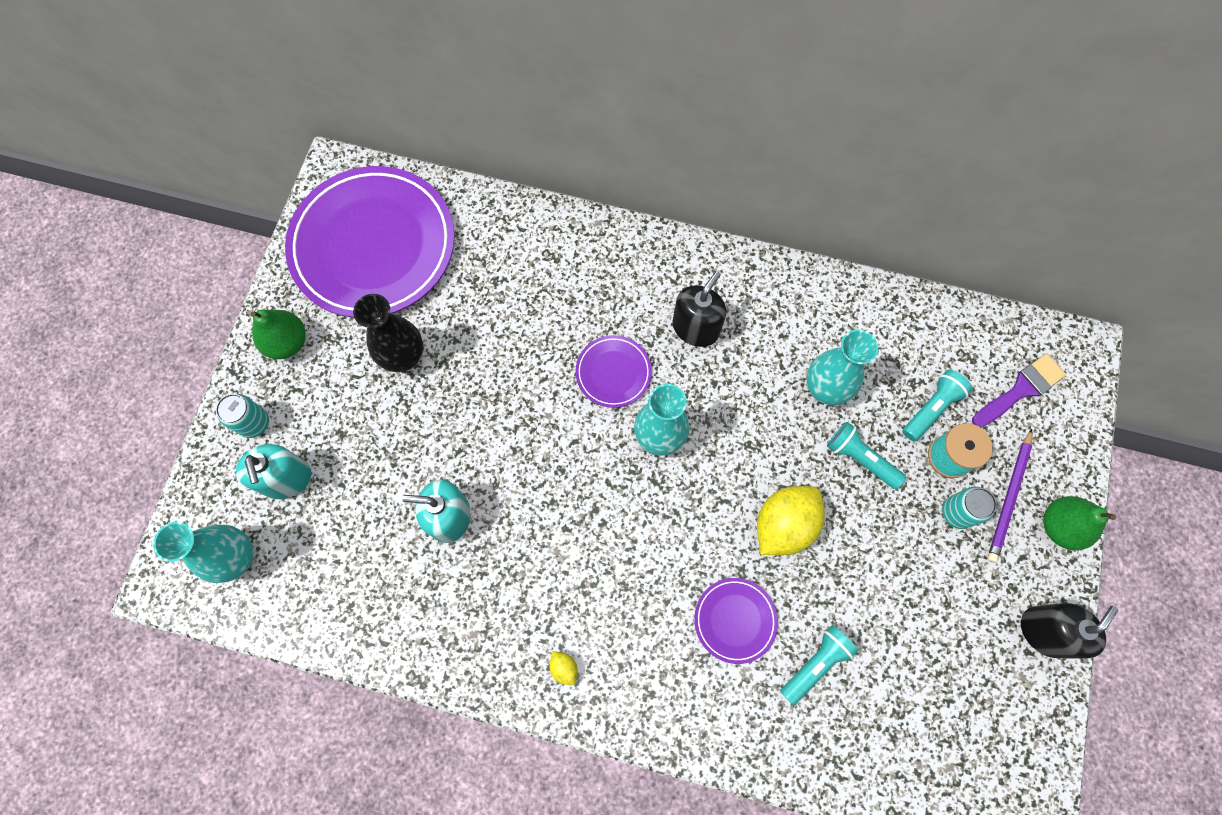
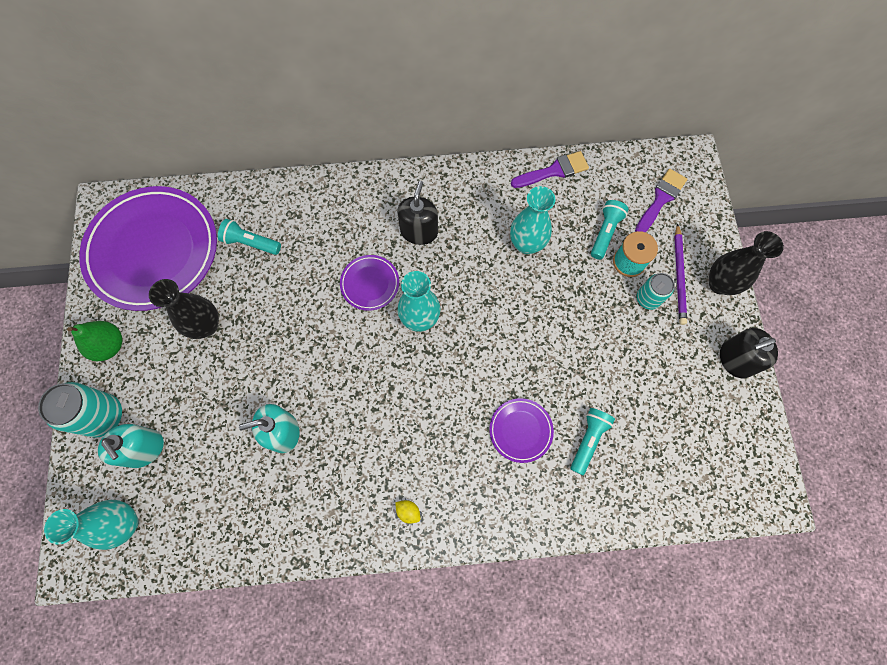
camera: 20 degrees left, 0 degrees up
turquoise can [216,394,269,438] -> turquoise can [38,382,122,438], size x1.62
yellow lemon [757,486,825,555] -> none
turquoise flashlight [827,422,906,489] -> turquoise flashlight moved to [218,219,281,255]
black soap dispenser [1021,603,1118,659] -> black soap dispenser turned 135 degrees counterclockwise [720,328,778,379]
green pear [1043,496,1116,551] -> black vase [709,231,784,295]
none -> purple brush [511,151,589,188]

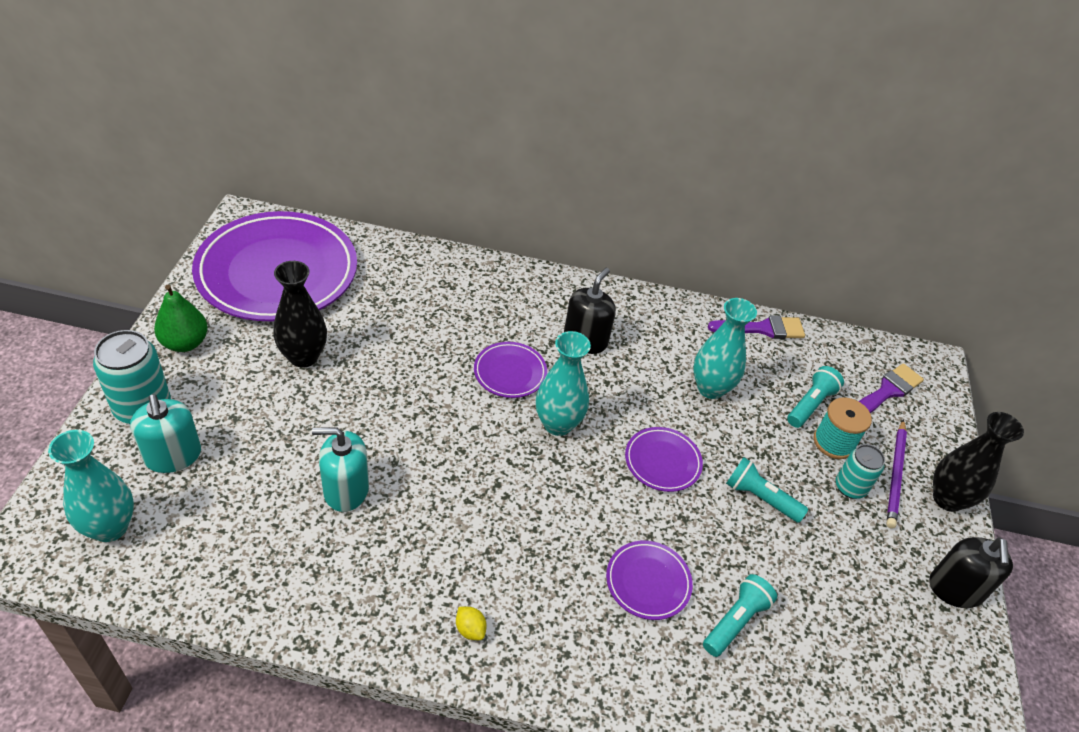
camera: 10 degrees right, 25 degrees down
turquoise flashlight [218,219,281,255] -> turquoise flashlight moved to [726,457,808,523]
black soap dispenser [720,328,778,379] -> black soap dispenser turned 75 degrees counterclockwise [929,537,1013,608]
none -> purple plate [625,427,703,492]

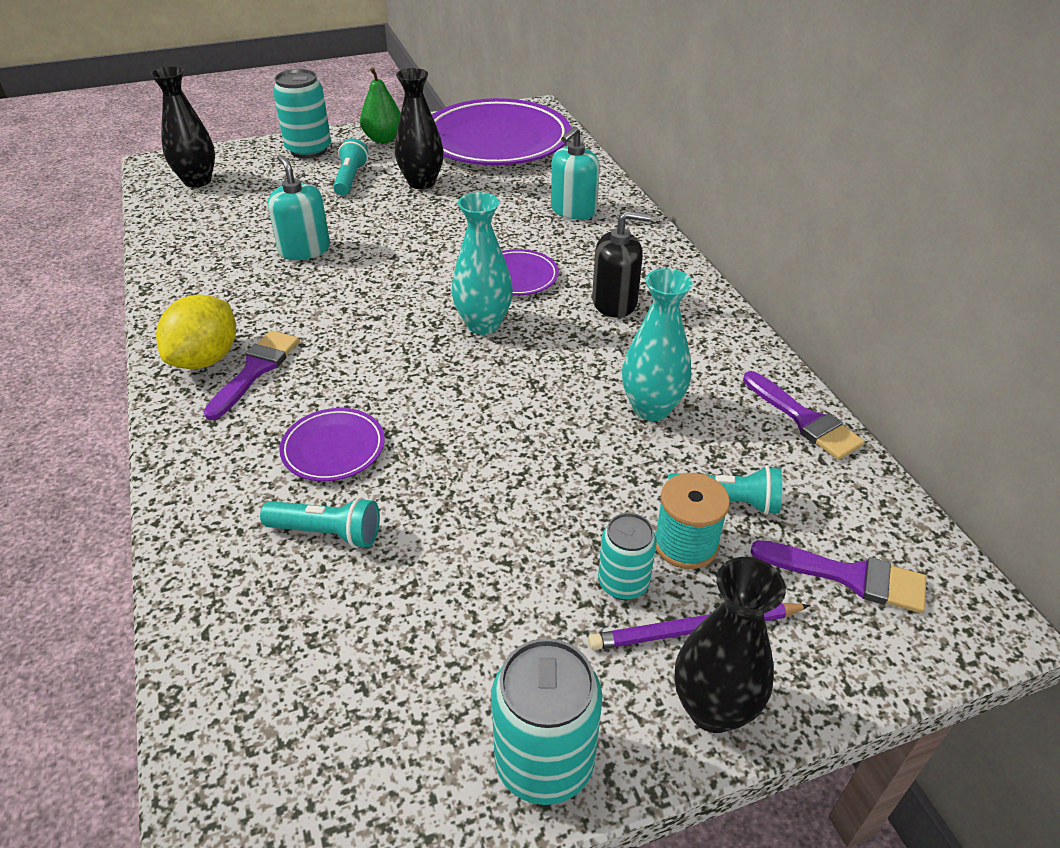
camera: 65 degrees right, 5 degrees down
turquoise vase [48,430,134,542] -> black vase [150,66,215,187]
turquoise soap dispenser [130,394,201,473] -> turquoise soap dispenser moved to [551,126,600,220]
yellow lemon [456,607,487,640] -> yellow lemon [156,294,236,369], size x2.38
purple plate [625,427,703,492] -> none
turquoise flashlight [726,457,808,523] -> turquoise flashlight moved to [333,138,368,196]
black soap dispenser [929,537,1013,608] -> turquoise can [491,638,603,805]
none -> purple brush [203,331,300,420]

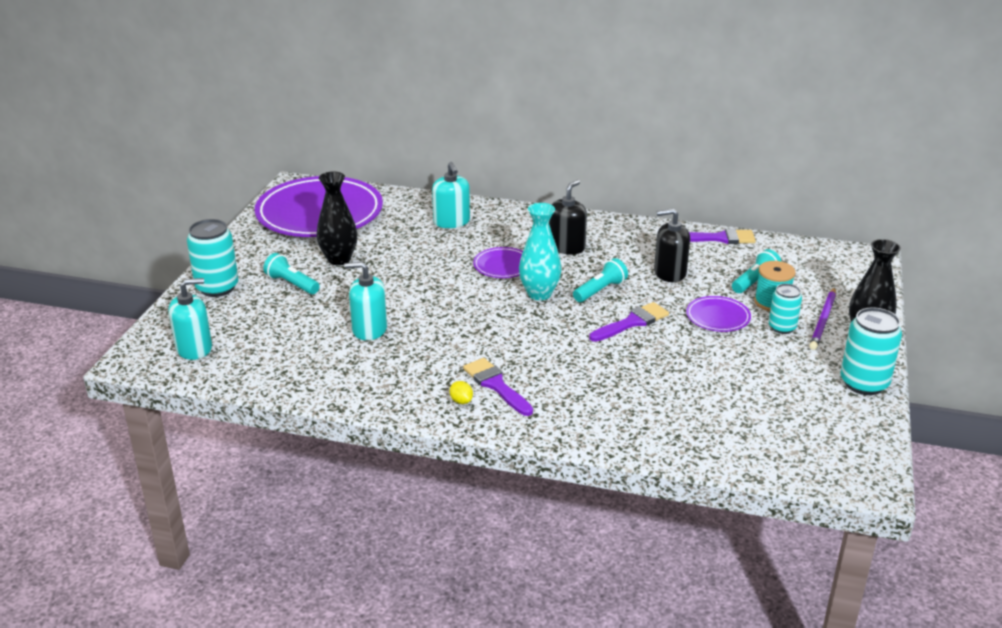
camera: 55 degrees left, 10 degrees down
black vase [150,66,215,187] -> turquoise soap dispenser [168,278,212,360]
yellow lemon [156,294,236,369] -> yellow lemon [450,381,473,404], size x0.42
turquoise flashlight [260,497,380,548] -> turquoise flashlight moved to [573,258,628,302]
purple plate [279,408,385,481] -> purple plate moved to [686,296,751,332]
green pear [360,67,401,143] -> none
turquoise vase [622,268,693,421] -> black soap dispenser [654,209,690,282]
purple brush [751,540,926,613] -> purple brush moved to [589,302,669,342]

